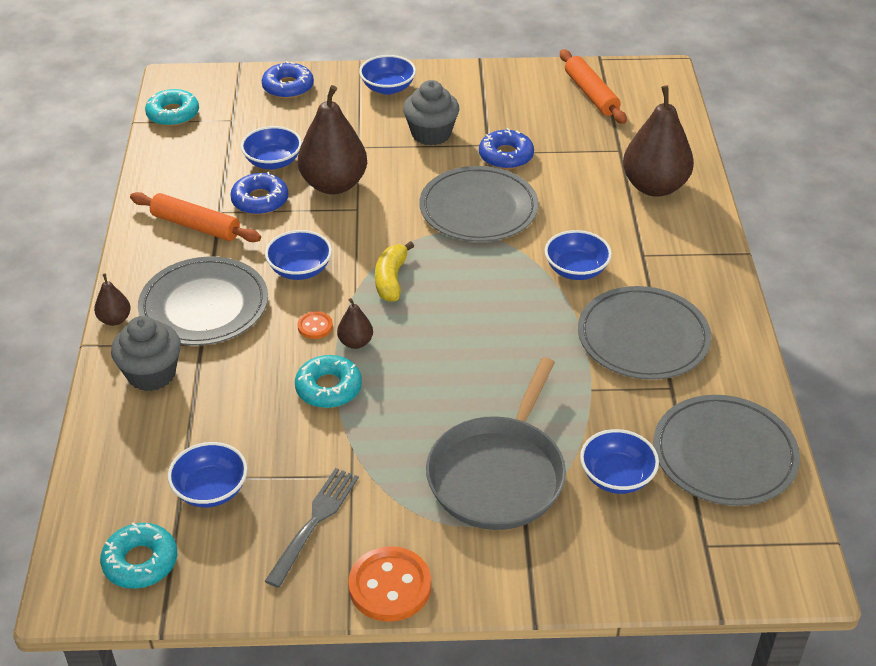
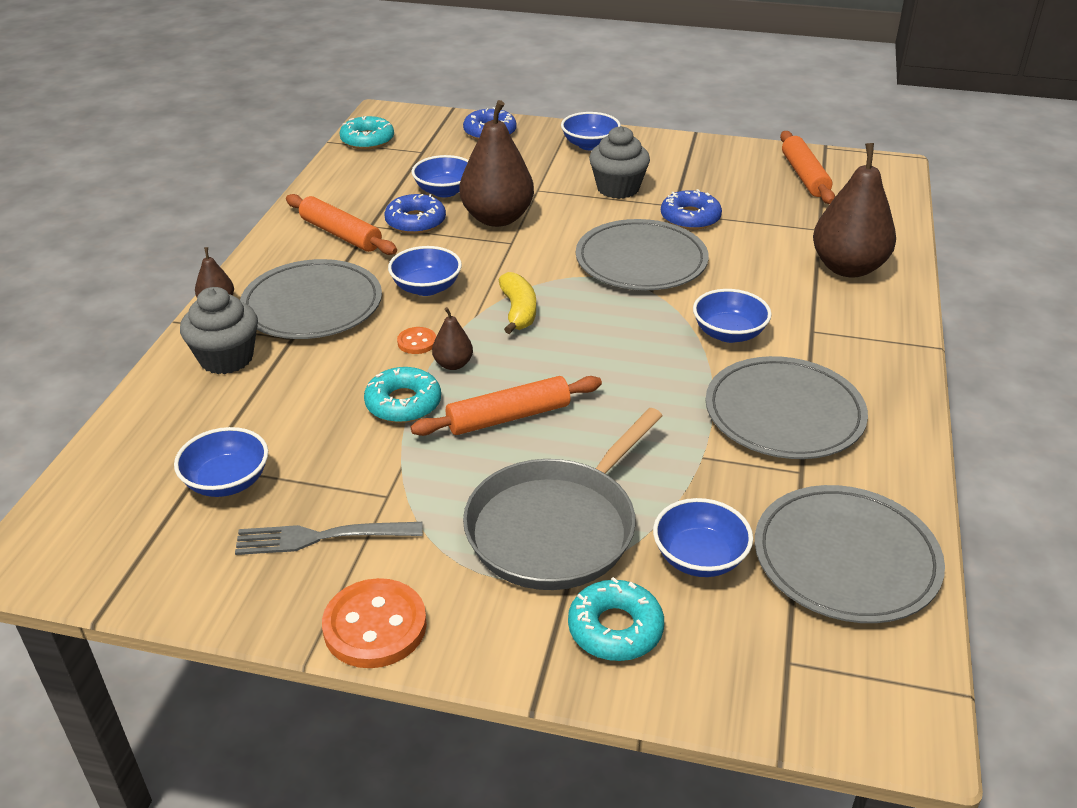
camera: 15 degrees right, 5 degrees down
turquoise donut [100,522,177,589] -> turquoise donut moved to [568,577,664,661]
grey fork [265,468,359,588] -> grey fork turned 135 degrees counterclockwise [235,522,423,555]
yellow banana [375,241,414,302] -> yellow banana turned 150 degrees clockwise [499,272,536,334]
none -> orange rolling pin [411,376,602,436]

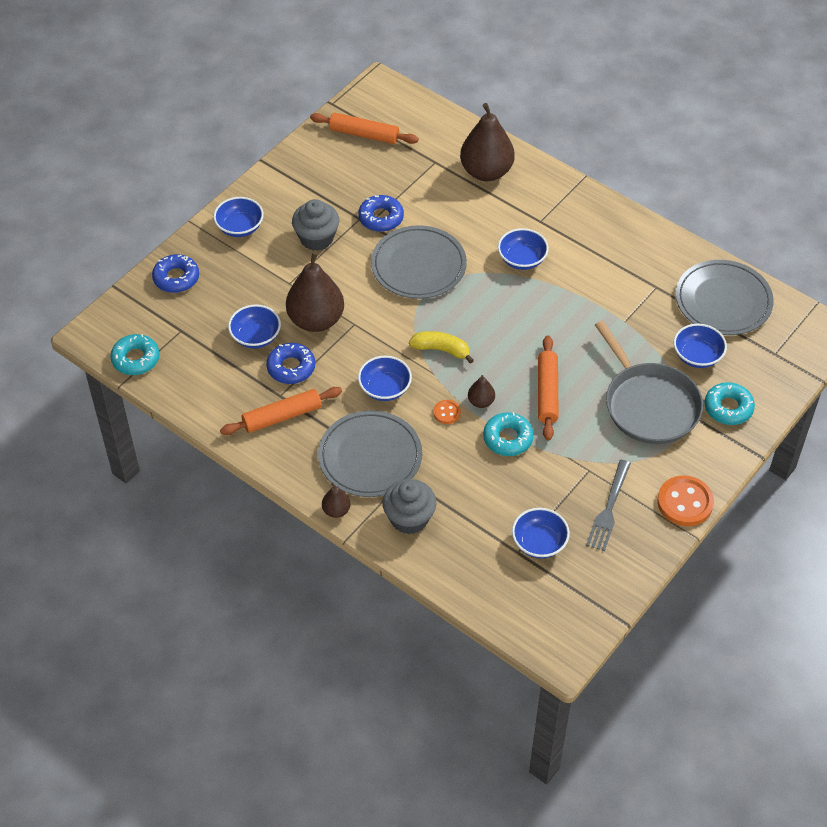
camera: 65 degrees left, 15 degrees up
grey plate [706,356,868,459] -> none

